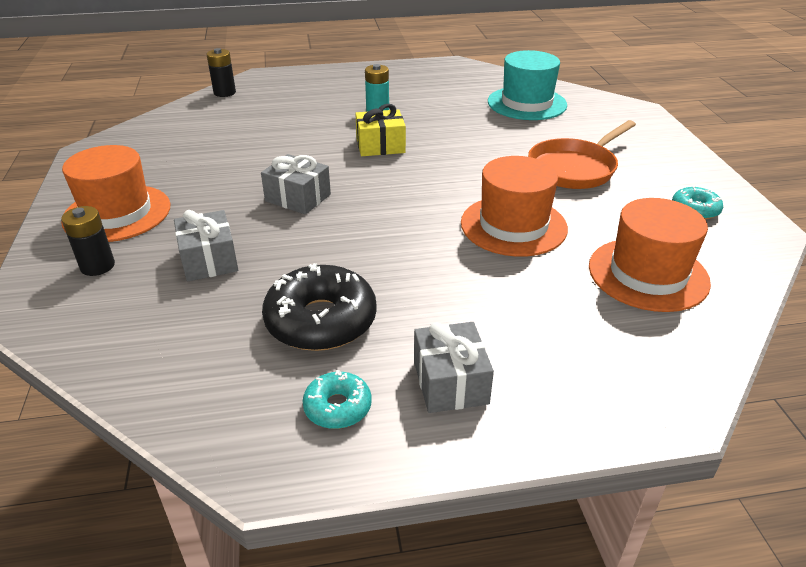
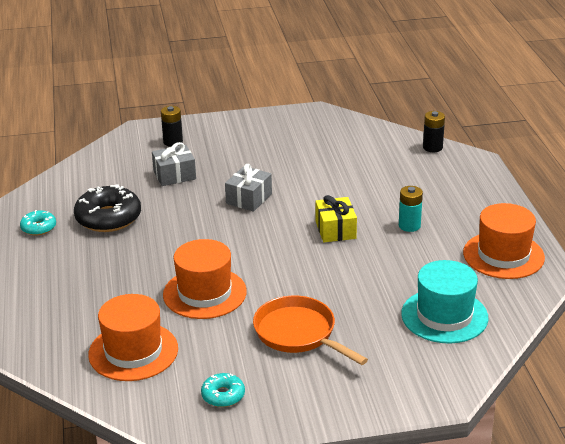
camera: 90 degrees right, 5 degrees down
orange hat [61,145,170,242] -> orange hat moved to [463,203,545,279]
grey gift [414,322,494,413] -> none

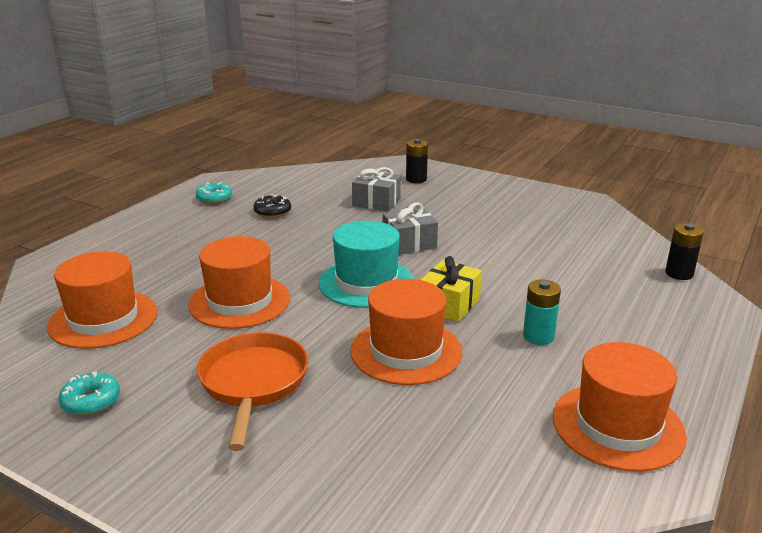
camera: 40 degrees right, 5 degrees down
black donut [74,184,141,232] -> black donut [253,194,291,218], size x0.53
turquoise hat [401,260,489,344] -> turquoise hat moved to [318,221,414,308]
none -> orange hat [350,279,462,385]

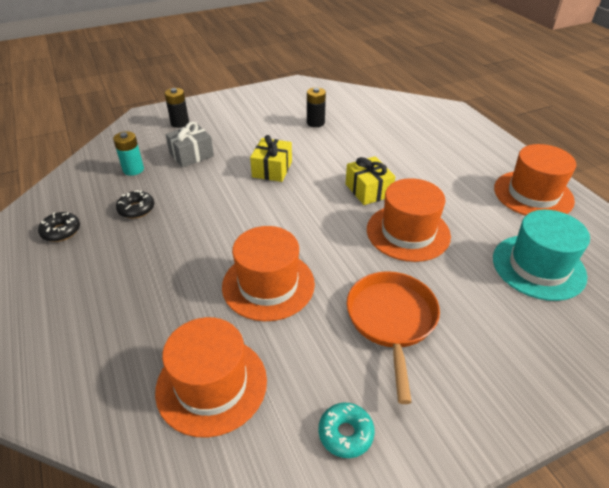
camera: 55 degrees left, 15 degrees up
turquoise donut [196,182,232,204] -> black donut [38,212,80,242]
orange pan [197,332,308,451] -> orange pan turned 60 degrees clockwise [347,271,440,404]
turquoise hat [318,221,414,308] -> turquoise hat moved to [493,210,590,301]
grey gift [383,203,438,255] -> yellow gift [250,135,292,182]
turquoise battery [523,280,561,345] -> turquoise battery moved to [113,131,144,176]
black battery [665,223,704,280] -> black battery moved to [307,87,326,127]

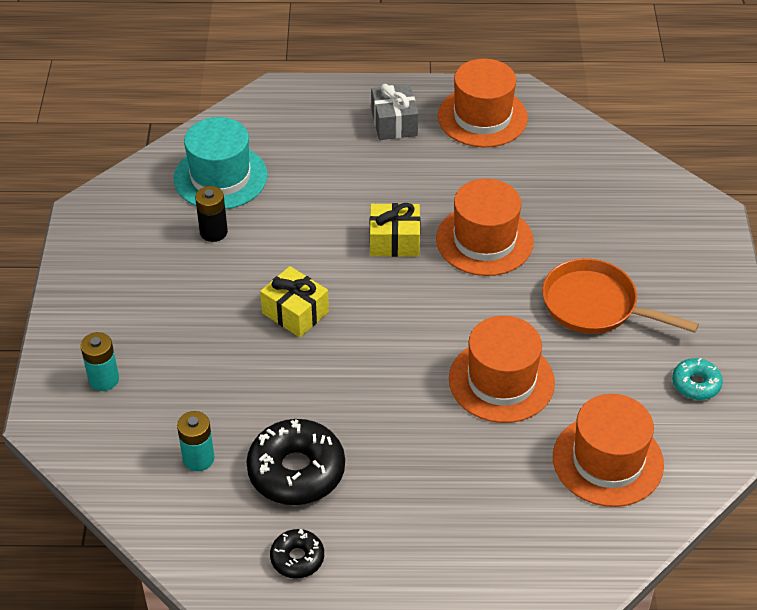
camera: 65 degrees left, 5 degrees up
black donut [116,190,154,219] -> black donut [246,419,345,505], size x1.89
black battery [164,88,189,128] -> turquoise battery [81,332,119,391]
grey gift [165,122,214,168] -> grey gift moved to [371,84,418,140]
turquoise hat [493,210,590,301] -> turquoise hat moved to [174,117,267,209]

